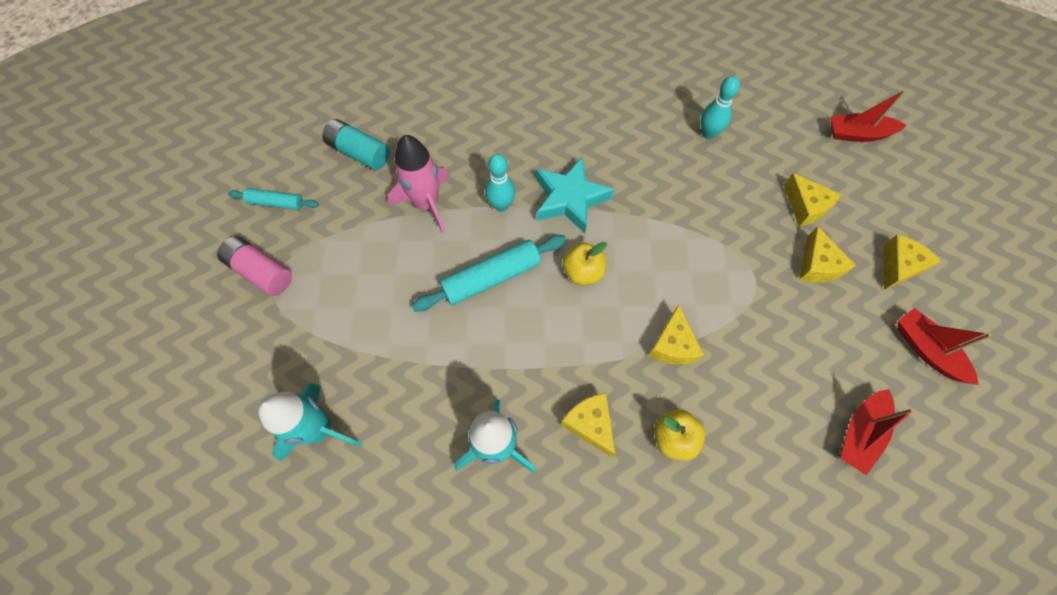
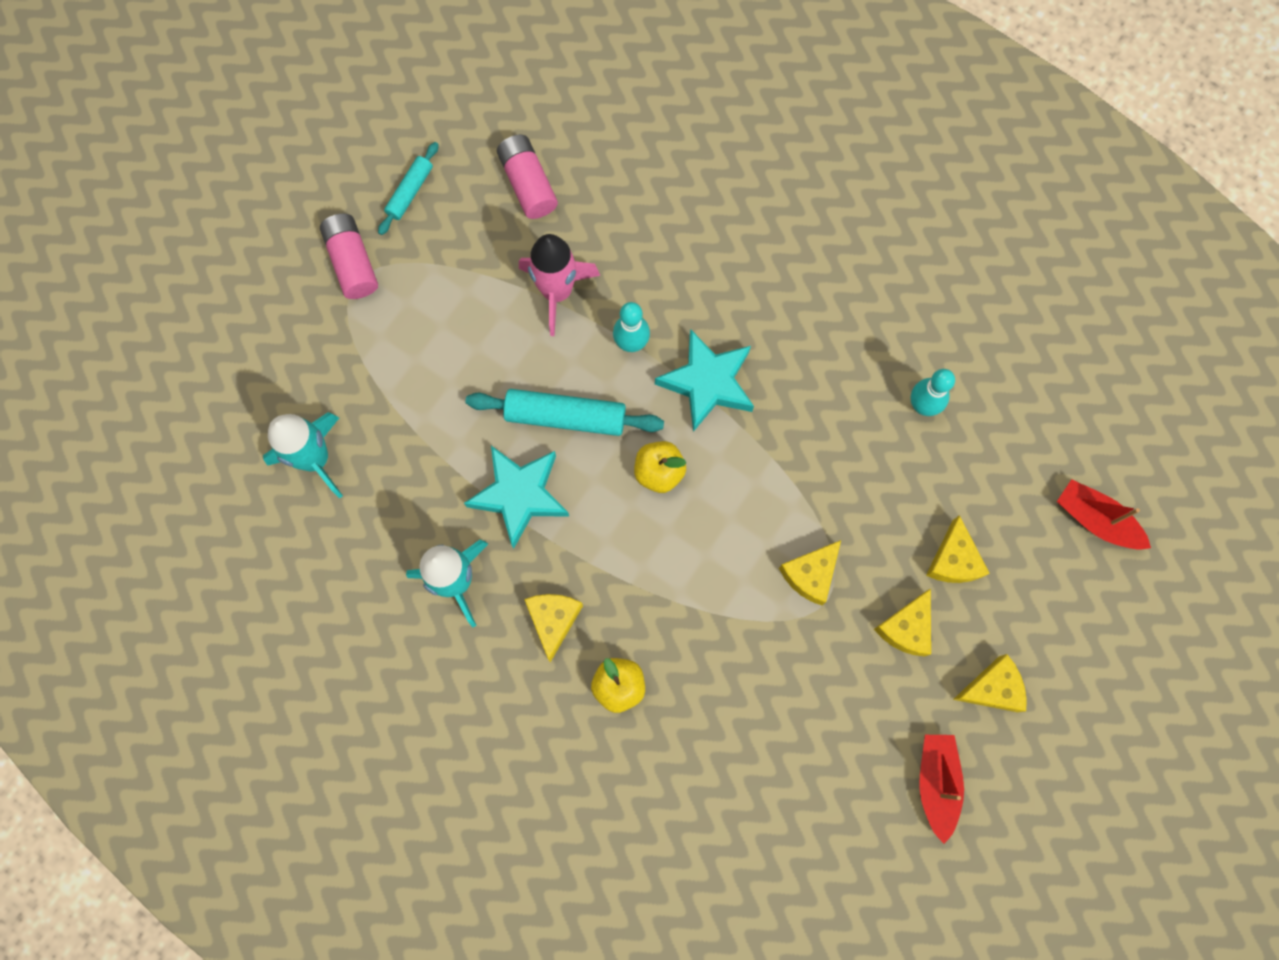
camera: 35 degrees right, 10 degrees up
turquoise rolling pin [228,188,319,210] -> turquoise rolling pin turned 75 degrees clockwise [378,142,439,235]
turquoise battery [323,119,389,170] -> pink battery [497,135,558,219]
yellow cheese [648,305,704,364] -> yellow cheese moved to [779,540,841,605]
red boat [840,389,915,475] -> none
none -> turquoise star [464,446,569,548]

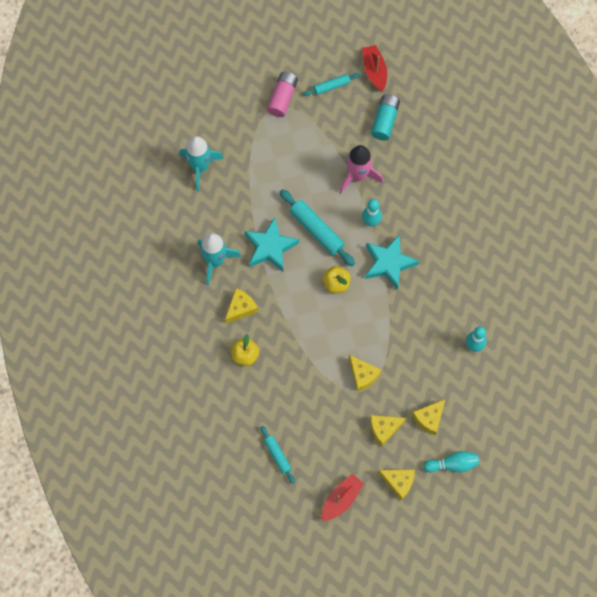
camera: 40 degrees right, 5 degrees down
pink battery [497,135,558,219] -> turquoise battery [371,95,400,141]
yellow cheese [779,540,841,605] -> yellow cheese turned 120 degrees counterclockwise [349,355,381,391]
red boat [1057,479,1151,550] -> red boat moved to [362,45,387,91]
none -> turquoise rolling pin [260,426,295,484]
none -> turquoise bowling pin [423,451,479,472]

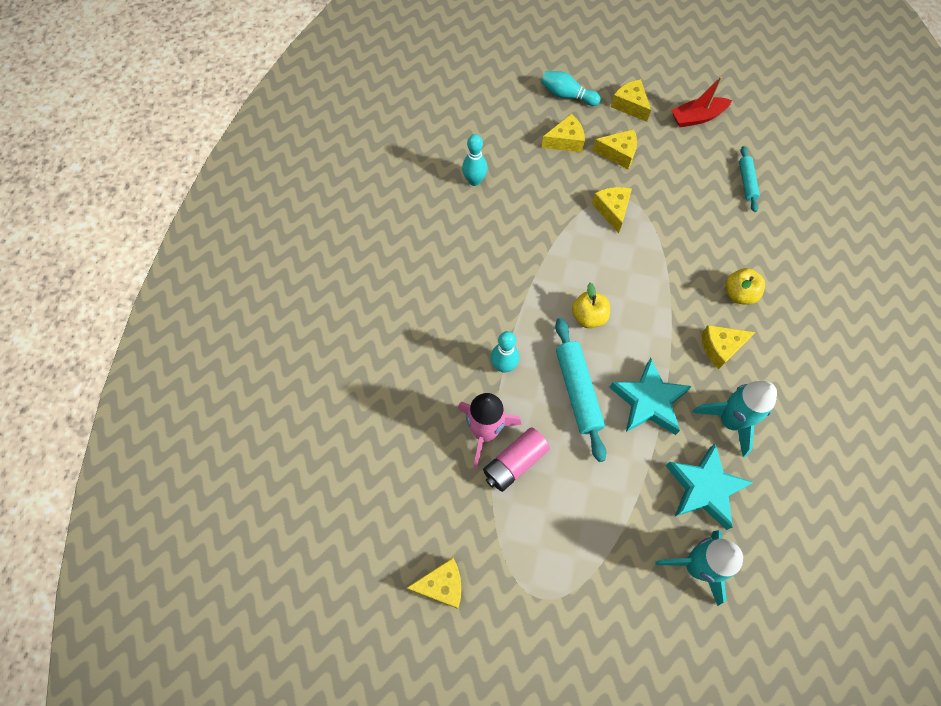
camera: 150 degrees left, 5 degrees down
pink battery [267,72,298,117] -> pink battery moved to [483,427,550,492]
turquoise rolling pin [303,73,360,96] -> yellow cheese [407,558,462,609]
red boat [362,45,387,91] -> none
turquoise star [365,235,419,290] -> turquoise star moved to [665,444,754,530]
turquoise battery [371,95,400,141] -> none

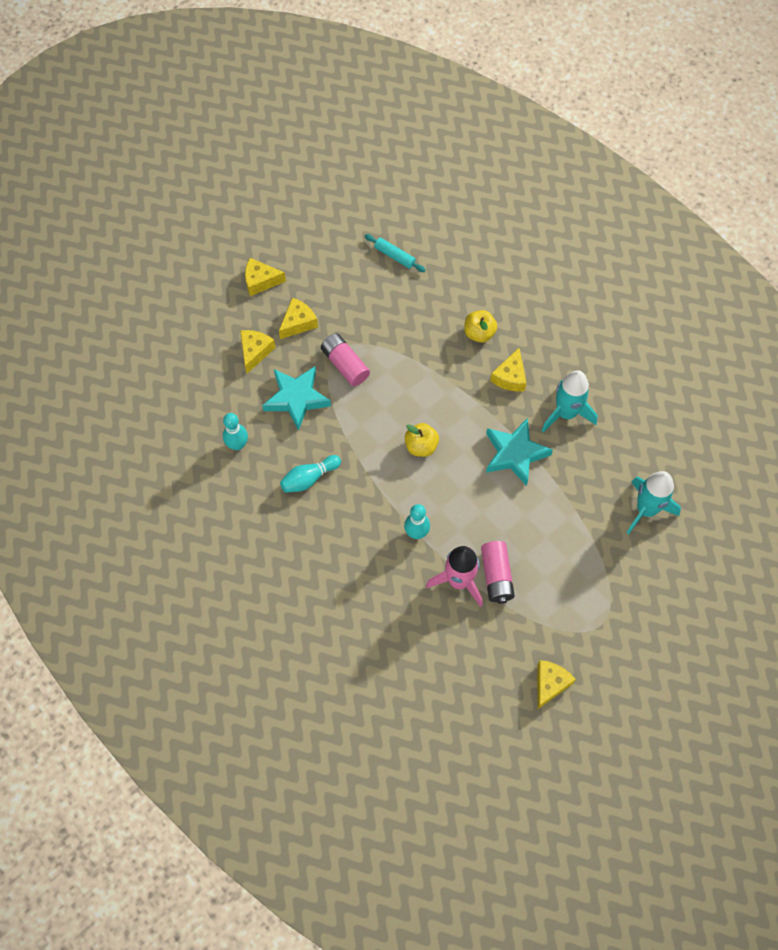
camera: 55 degrees left, 0 degrees up
turquoise bowling pin [541,71,601,106] -> turquoise bowling pin moved to [280,455,341,493]
turquoise rolling pin [555,318,606,462] -> none
yellow cheese [592,187,632,233] -> pink battery [321,333,370,386]
turquoise star [665,444,754,530] -> turquoise star moved to [262,366,331,431]
red boat [671,76,732,127] -> none

